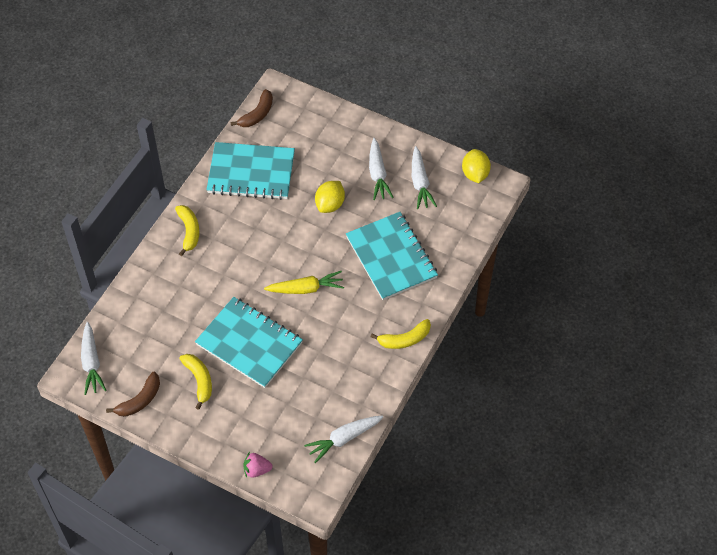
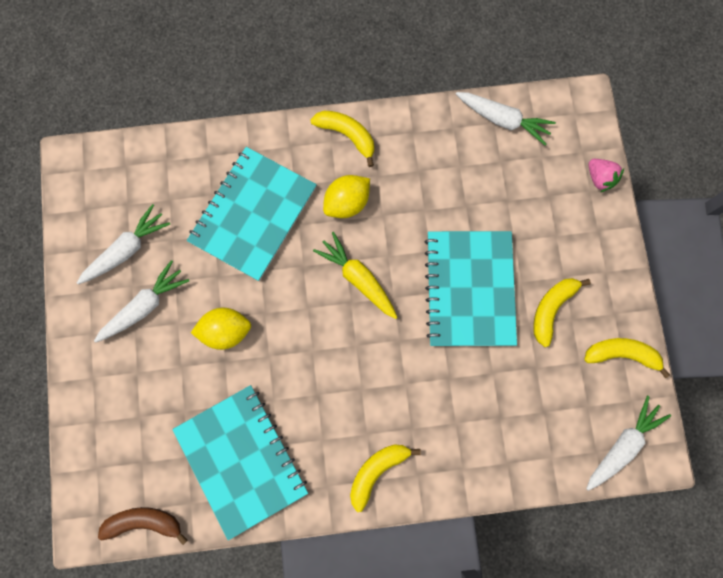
camera: 125 degrees left, 20 degrees up
brown banana [106,372,160,417] -> yellow banana [584,338,670,379]
yellow lemon [462,149,491,183] -> yellow lemon moved to [323,175,370,218]

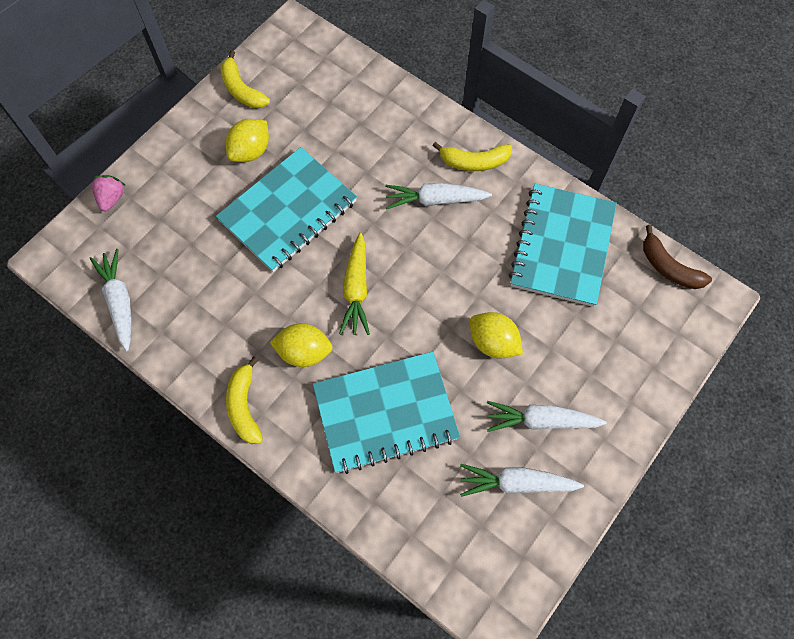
camera: 135 degrees left, 10 degrees down
yellow banana [533,278,591,347] -> yellow lemon [226,119,269,162]
white carrot [586,396,671,491] -> white carrot moved to [385,183,492,209]

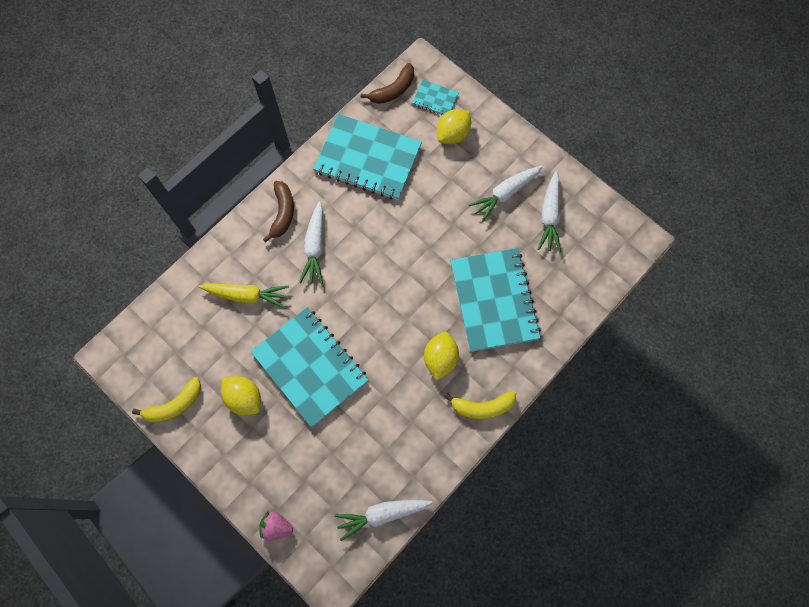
camera: 85 degrees left, 5 degrees up
yellow carrot [339,233,370,335] -> yellow carrot moved to [199,283,289,308]
yellow banana [433,142,512,171] -> brown banana [263,181,294,242]
yellow lemon [470,312,523,358] -> yellow lemon moved to [437,109,471,144]
white carrot [487,401,607,432] -> white carrot turned 45 degrees clockwise [469,166,543,222]
none -> turquoise notebook [412,80,459,115]

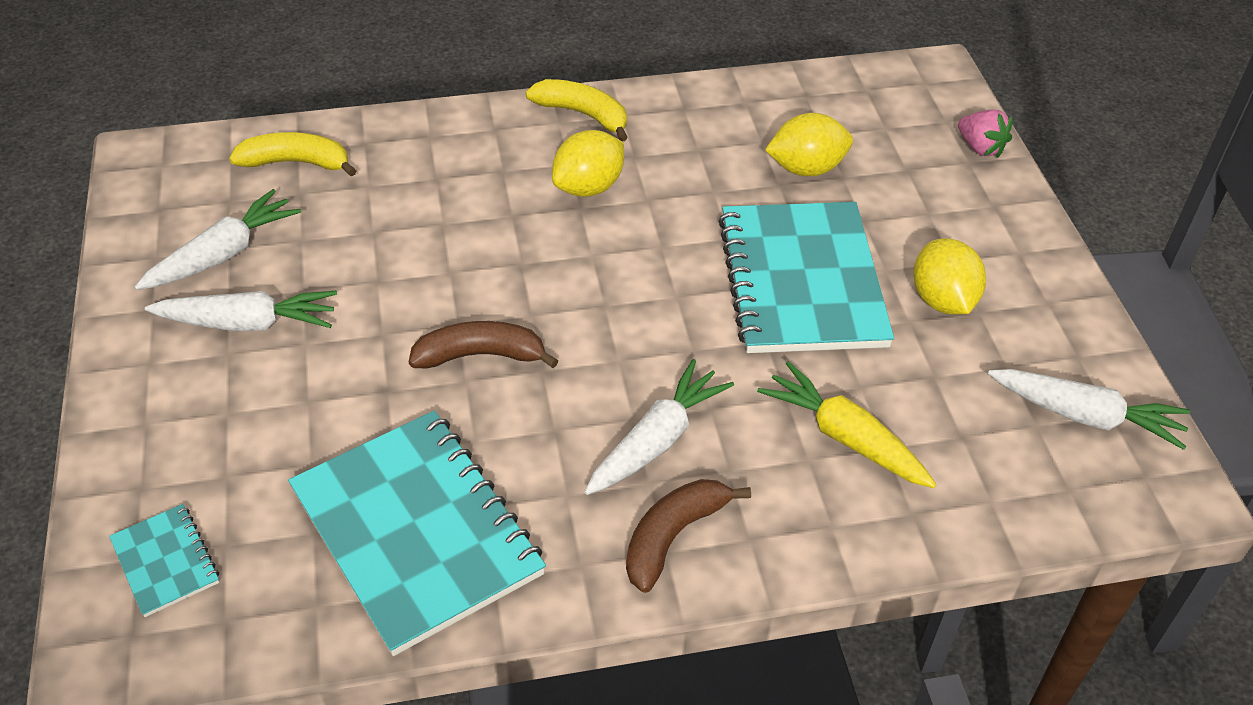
camera: 145 degrees left, 25 degrees down
yellow banana [132,377,201,423] -> yellow banana moved to [229,132,357,176]
white carrot [334,500,432,541] -> white carrot moved to [988,369,1190,450]
brown banana [360,63,414,104] -> brown banana moved to [409,321,558,368]
yellow lemon [437,109,471,144] -> yellow lemon moved to [765,113,853,176]
turquoise notebook [450,248,541,352] -> none

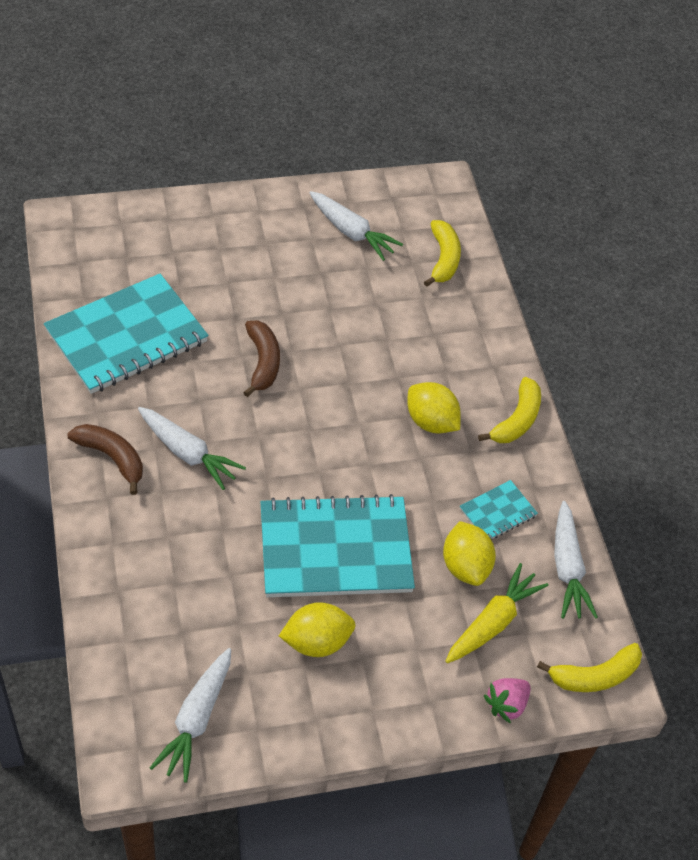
camera: 85 degrees right, 5 degrees up
turquoise notebook [109,504,219,617] -> turquoise notebook moved to [460,480,538,540]
white carrot [145,291,337,331] -> white carrot moved to [554,501,598,619]
yellow carrot [757,361,937,488] -> yellow carrot moved to [445,563,549,663]
none -> yellow banana [537,643,642,692]

